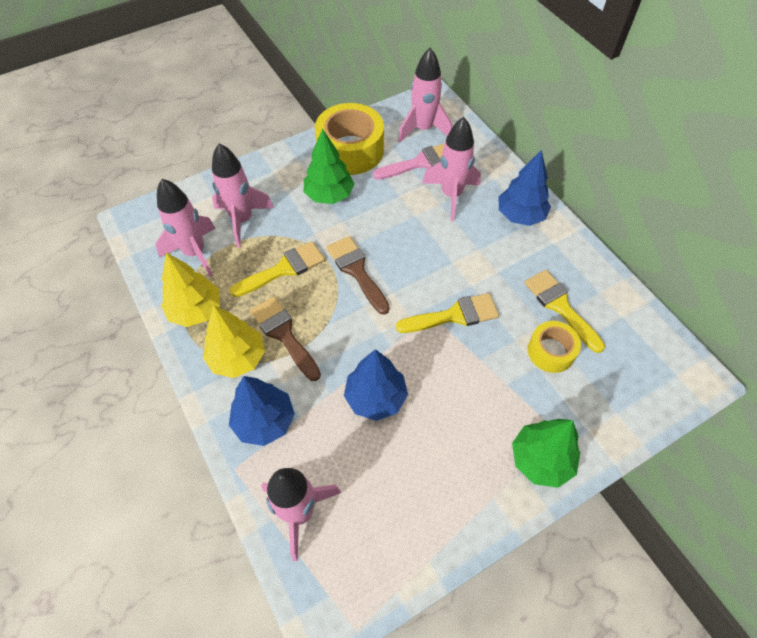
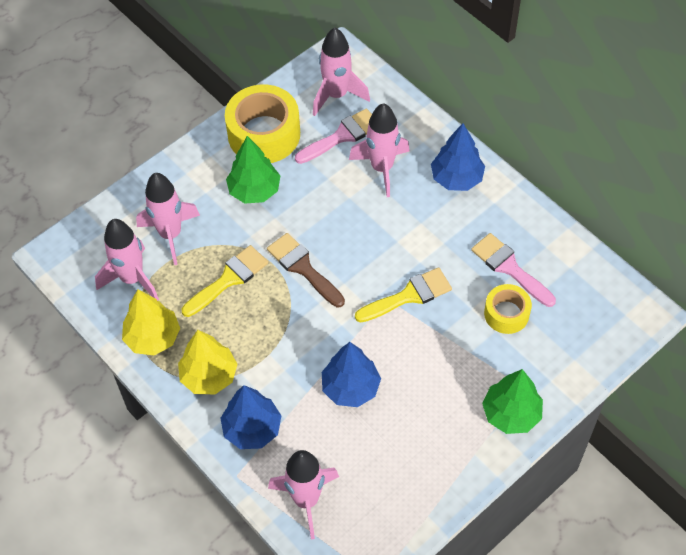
camera: 10 degrees left, 0 degrees up
brown brush [250,296,321,381] -> none
yellow brush [524,270,605,353] -> pink brush [471,233,556,307]

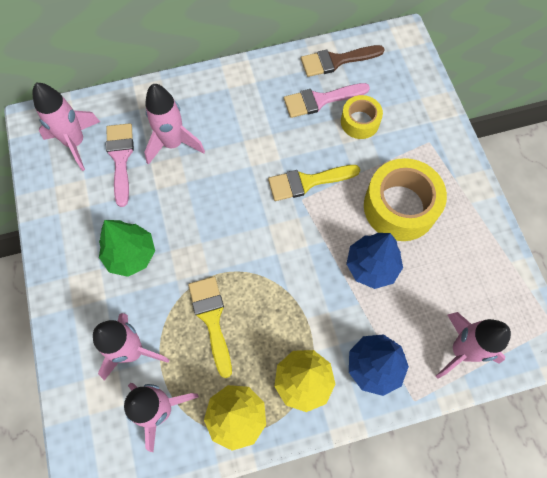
camera: 65 degrees left, 10 degrees up
yellow tape [225,84,300,163] -> yellow tape moved to [364,158,447,241]
brown brush [267,233,345,307] -> brown brush moved to [301,45,385,77]
yellow brush [355,267,452,323] -> yellow brush turned 105 degrees counterclockwise [268,165,360,201]
blue tree [431,123,485,191] -> none
green tree [482,369,543,434] -> none

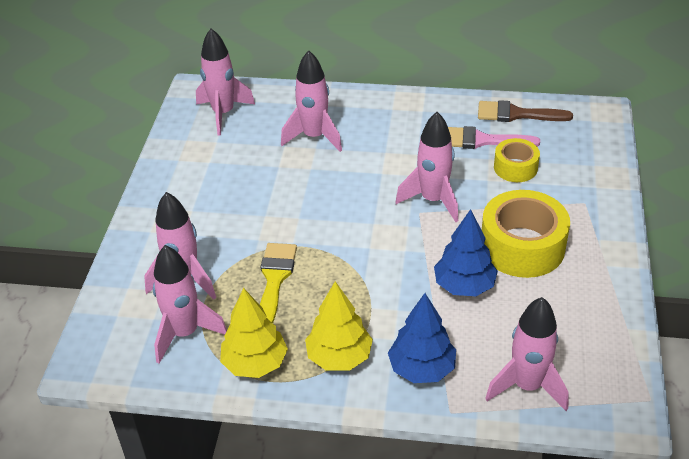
camera: 25 degrees right, 25 degrees down
green tree [99,220,155,277] -> none
pink brush [106,123,134,207] -> none
yellow brush [268,165,360,201] -> pink rocket [395,112,458,222]

